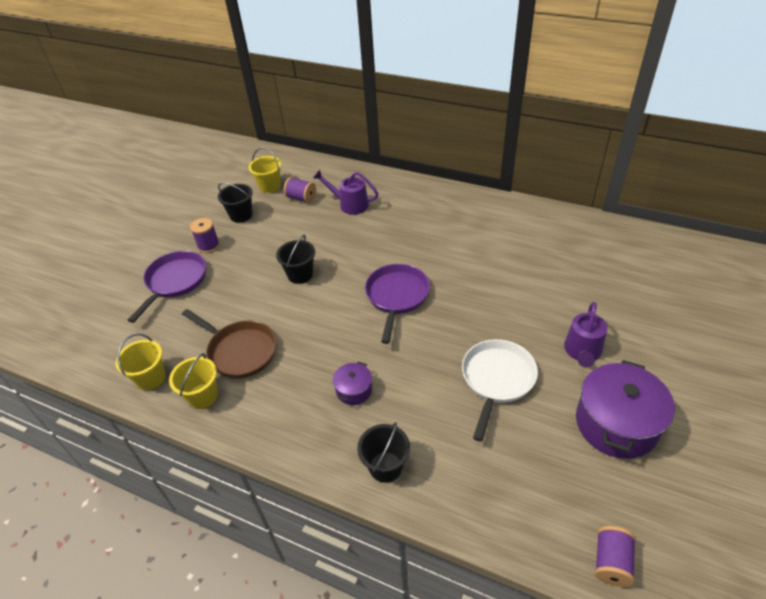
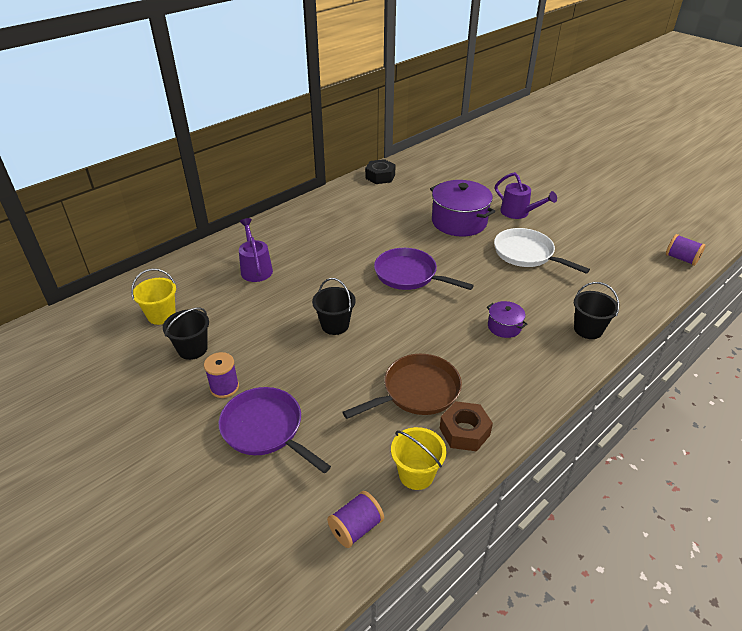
camera: 70 degrees left, 5 degrees down
yellow bucket [169,353,218,409] -> brown nut [440,401,493,451]
purple spool [284,177,316,203] -> purple spool moved to [327,491,384,548]
purple watering can [313,170,379,215] -> purple watering can turned 120 degrees clockwise [239,218,273,282]
purple pot [576,360,675,459] -> purple pot moved to [430,180,495,237]
none -> black nut [365,159,396,184]

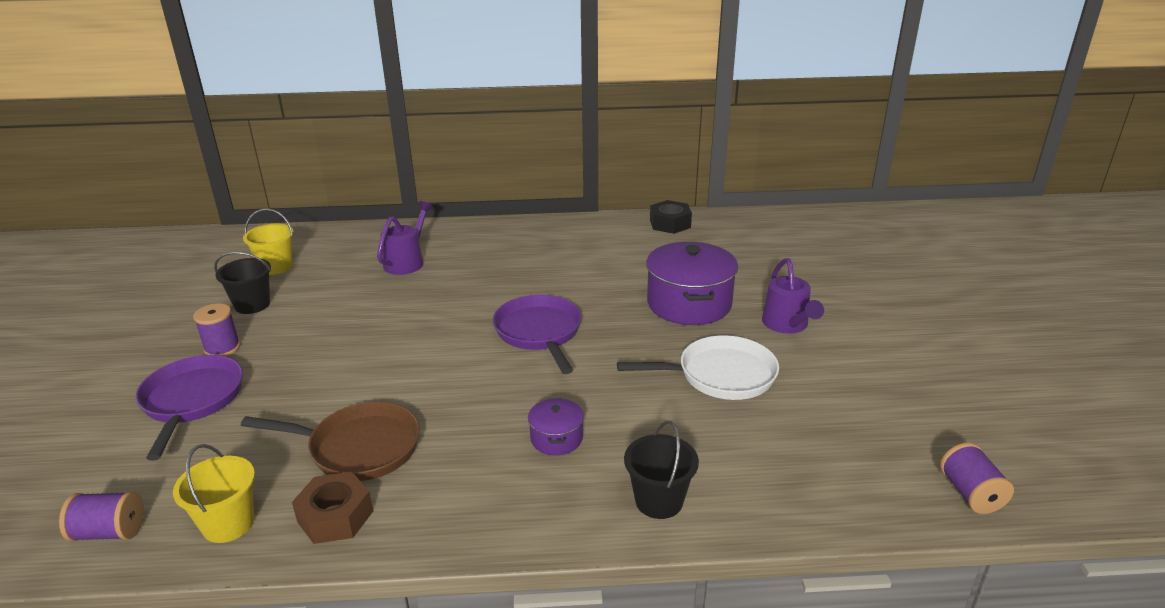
camera: 40 degrees right, 10 degrees down
black bucket [312,278,356,335] -> none
white pan [494,228,590,274] -> white pan turned 90 degrees clockwise [617,335,779,400]

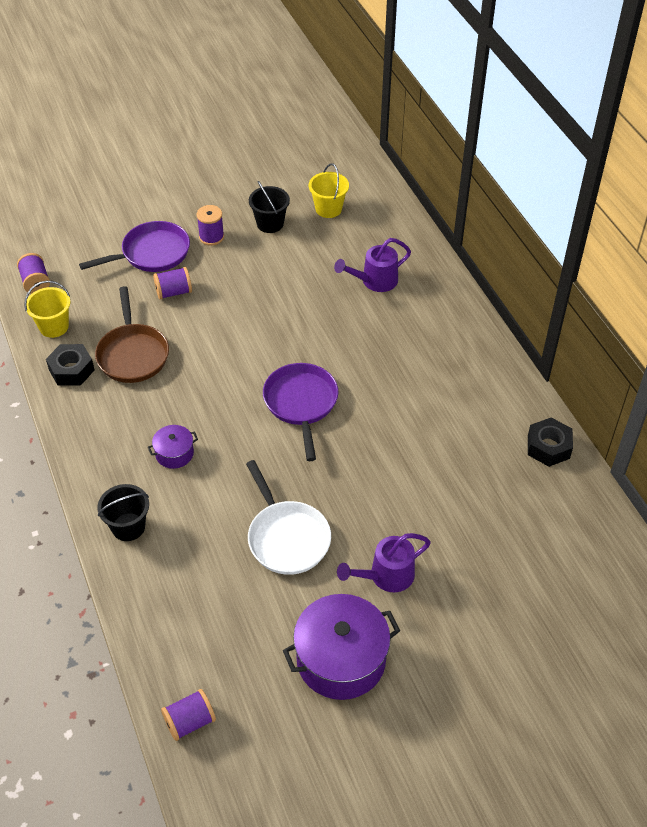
camera: 70 degrees right, 20 degrees up
brown nut [292,472,373,544] -> black nut [46,344,95,386]
purple watering can [377,201,433,275] -> purple watering can turned 150 degrees clockwise [334,238,411,292]
purple pan [493,295,582,374] -> purple pan turned 60 degrees counterclockwise [263,363,338,461]
purple pot [646,242,738,325] -> purple pot moved to [283,594,400,700]
none -> purple spool [153,267,192,300]

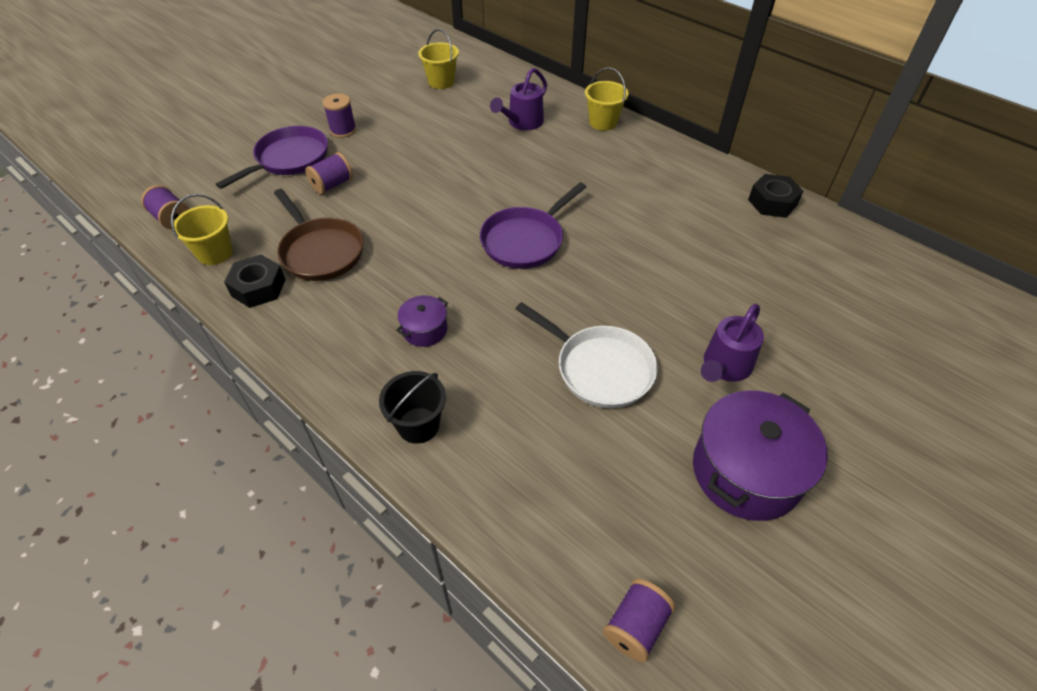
camera: 25 degrees left, 0 degrees up
black bucket [249,181,290,233] -> none
purple pan [263,363,338,461] -> purple pan turned 105 degrees counterclockwise [480,182,586,269]
none -> yellow bucket [585,68,628,131]

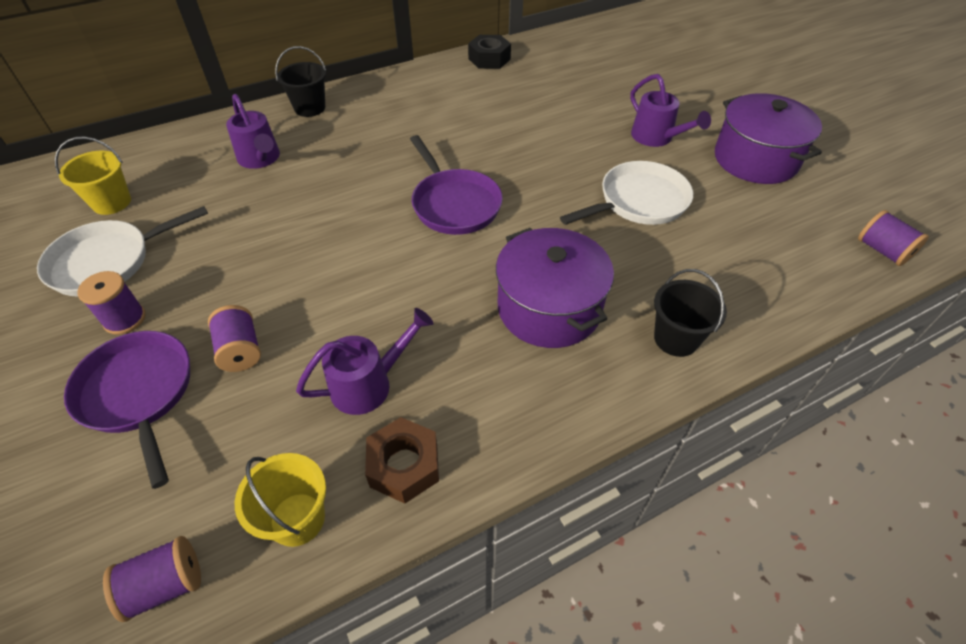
camera: 70 degrees left, 0 degrees up
black nut [224,255,286,308] -> brown nut [365,417,439,504]
brown pan [274,189,364,281] -> purple watering can [296,308,433,415]
purple pot [396,295,448,347] -> purple pot [496,228,614,348], size x2.04
yellow bucket [585,68,628,131] -> black bucket [275,46,326,117]
none -> white pan [37,206,208,296]

